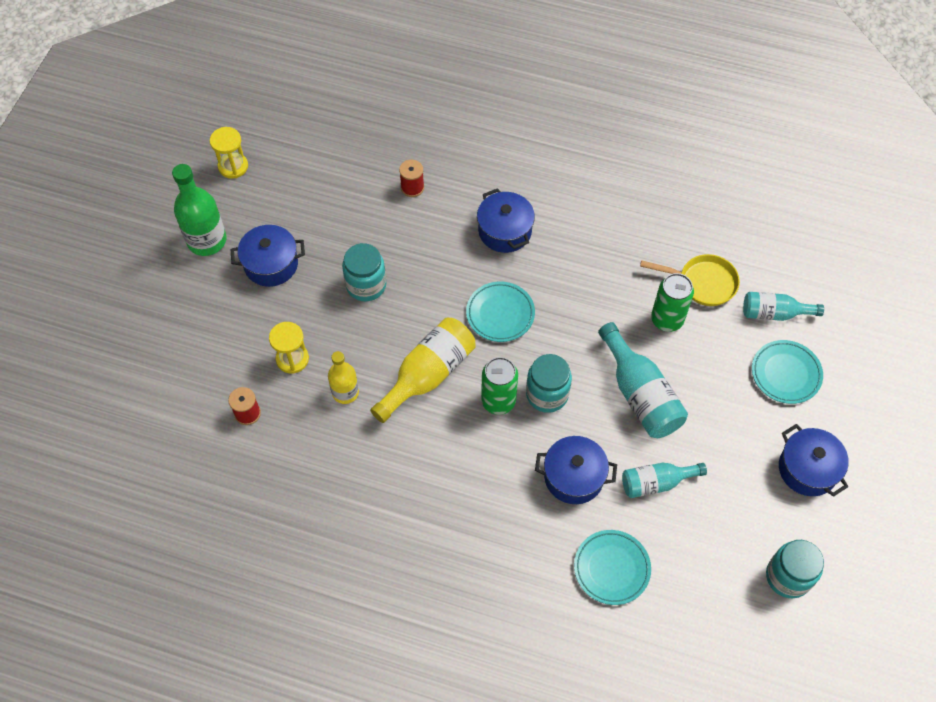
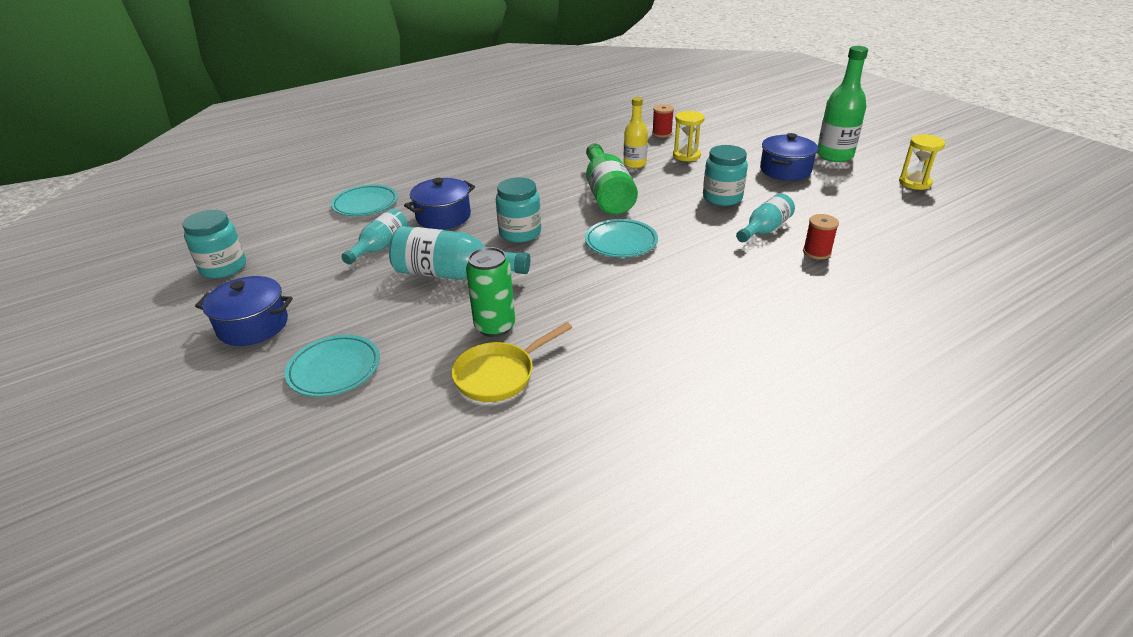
camera: 130 degrees right, 25 degrees down
yellow bottle [370,318,476,423] -> green bottle [586,143,638,215]
blue pot [477,188,535,253] -> none
green can [481,357,518,415] -> none
turquoise bottle [743,292,824,321] -> turquoise bottle moved to [736,194,795,242]

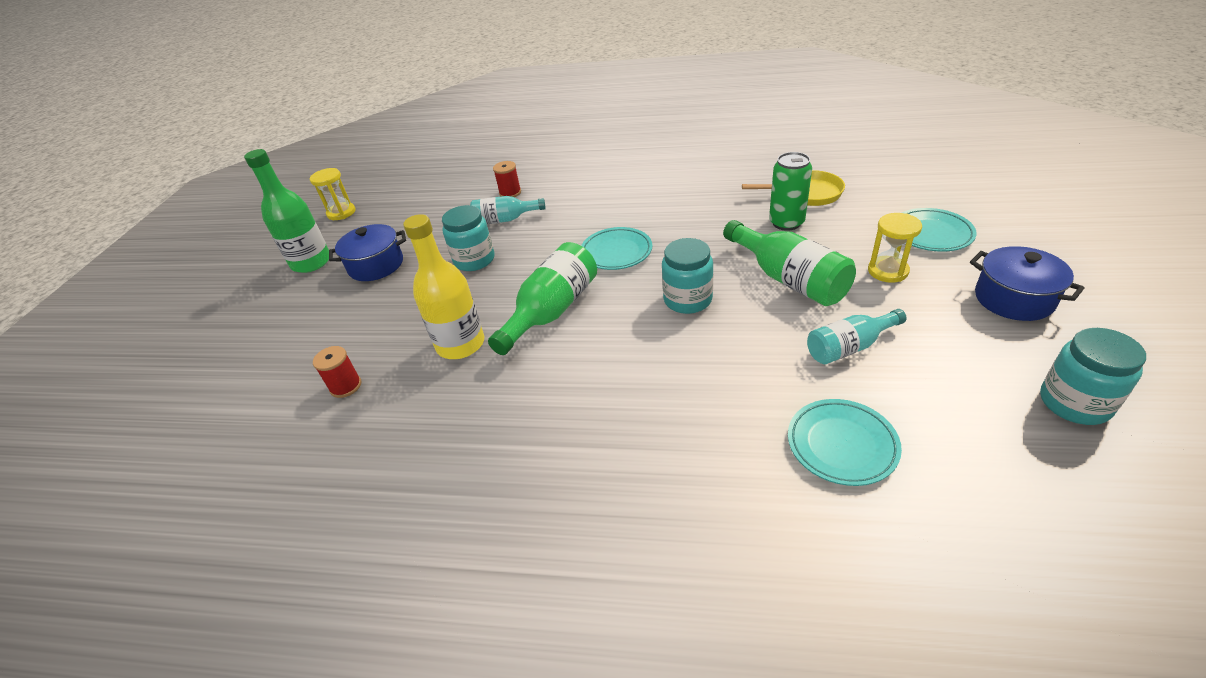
camera: 135 degrees left, 5 degrees up
turquoise bottle [389,226,530,280] -> green bottle [723,220,856,306]
blue pot [404,178,475,230] -> none
yellow bottle [624,97,648,168] -> yellow bottle [403,214,484,359], size x1.58
yellow hourglass [673,111,705,162] -> yellow hourglass moved to [868,213,922,283]

